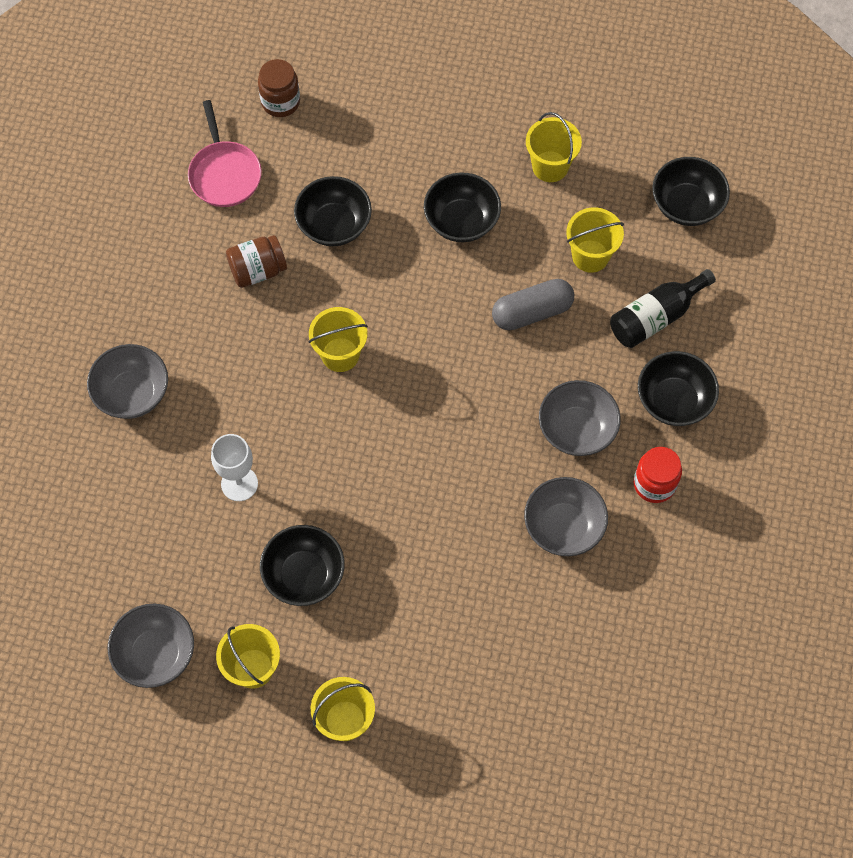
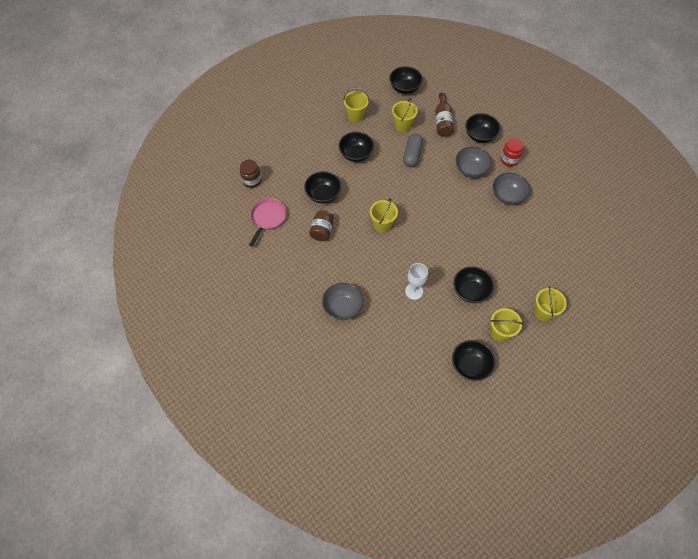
camera: 55 degrees left, 5 degrees down
grey bowl [108,604,194,688] -> black bowl [452,340,496,381]
pink pan [188,100,262,207] -> pink pan turned 90 degrees counterclockwise [249,198,287,247]
black bottle [610,269,716,348] -> brown bottle [435,92,454,137]

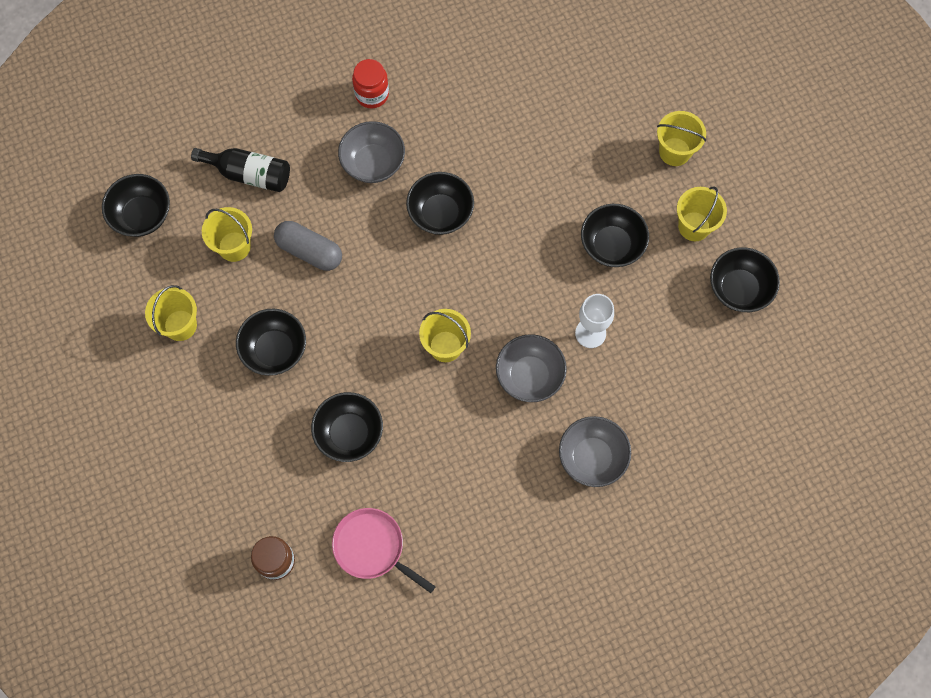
camera: 75 degrees left, 10 degrees up
brown jar [309,210,333,241] -> none
brown bottle [435,92,454,137] -> black bottle [191,148,290,192]
black bowl [465,113,501,143] -> black bowl moved to [406,172,474,235]
grey bowl [493,173,530,205] -> grey bowl moved to [496,334,567,402]

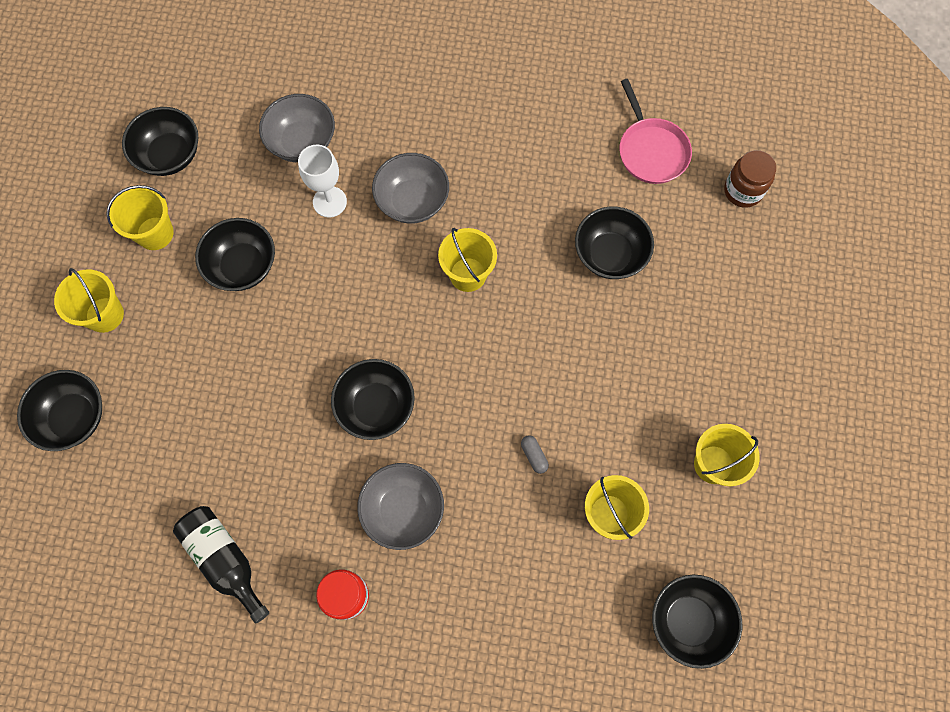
camera: 145 degrees left, 0 degrees up
black bottle [191,148,290,192] -> black bottle moved to [173,506,269,624]
black bowl [236,309,306,376] -> black bowl moved to [17,370,102,451]
grey capsule [274,221,342,271] -> grey capsule [521,435,549,474], size x0.45
grey bowl [559,416,631,487] -> grey bowl moved to [259,94,335,162]

